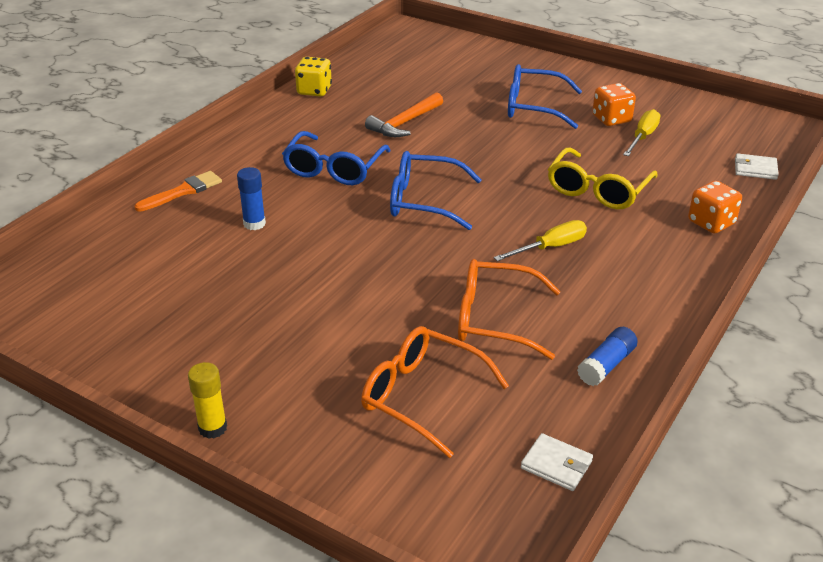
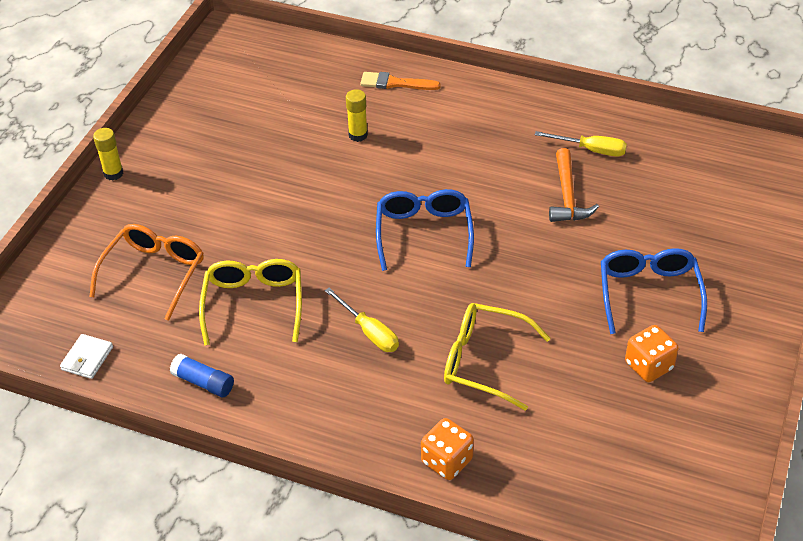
camera: 80 degrees right, 10 degrees up
orange brush [134,171,222,212] -> orange brush turned 150 degrees clockwise [360,72,441,90]
blue glue stick [237,167,266,230] -> yellow glue stick [346,89,368,142]
blue glasses [282,131,391,185] -> none
yellow dice [295,57,332,97] -> none
orange hammer [365,92,443,137] -> orange hammer turned 120 degrees counterclockwise [549,148,599,222]
orange glasses [458,259,561,360] -> yellow glasses [199,259,302,346]
yellow screwdriver [623,109,660,156] -> yellow screwdriver moved to [535,131,627,157]
white wallet [735,153,779,180] -> none

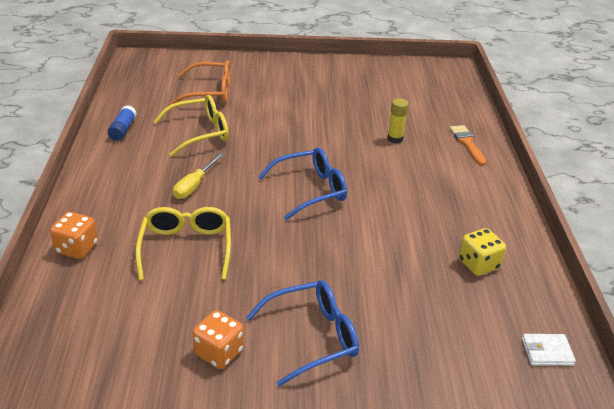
camera: 65 degrees right, 10 degrees down
white wallet [60,334,113,379] -> white wallet moved to [522,334,576,366]
yellow glue stick [93,128,123,181] -> none
yellow screwdriver [535,131,627,157] -> yellow dice [459,228,506,276]
orange hammer [549,148,599,222] -> none

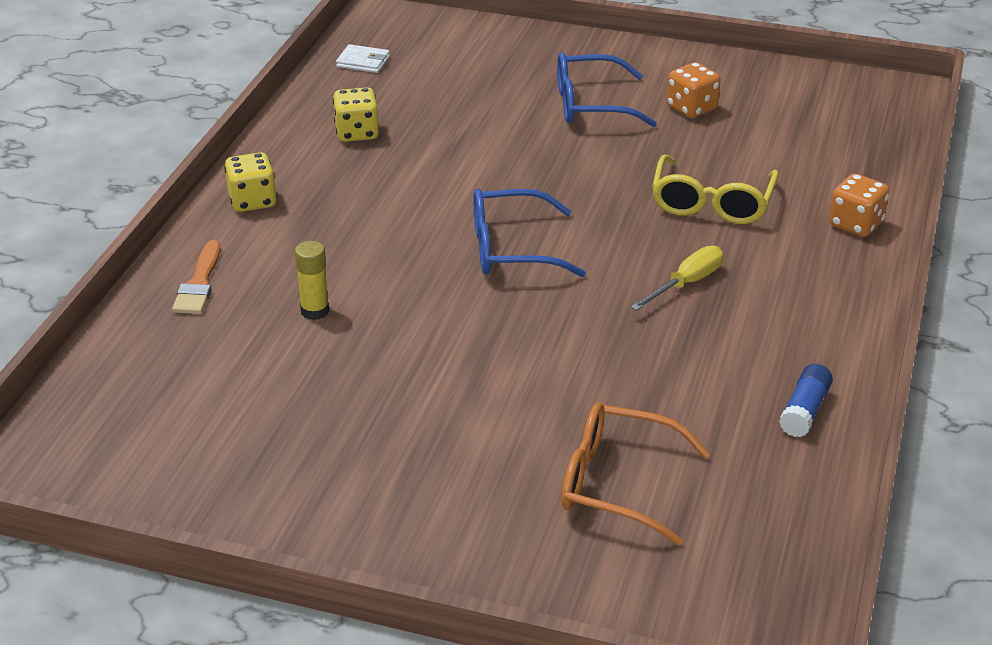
camera: 160 degrees left, 0 degrees up
yellow glasses [153,95,229,156] -> none
none -> yellow dice [224,152,277,212]

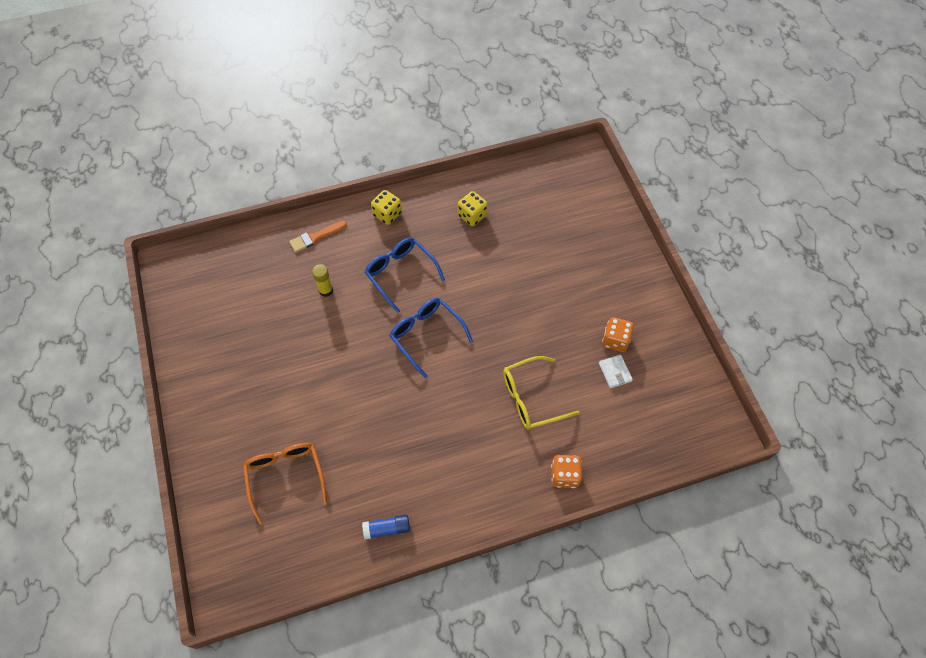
camera: 55 degrees right, 25 degrees up
white wallet [336,44,390,73] -> white wallet moved to [599,355,633,388]
blue glasses [557,52,657,127] -> blue glasses moved to [365,238,445,313]
yellow screwdriver [631,246,723,311] -> none

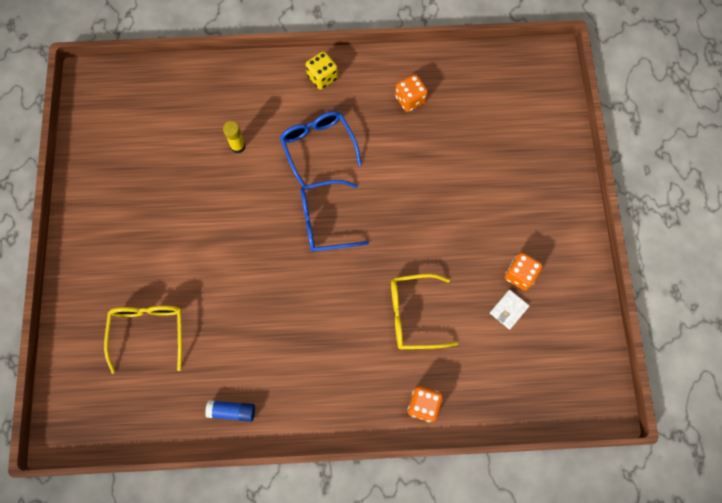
camera: 15 degrees right, 10 degrees up
orange glasses [243,443,327,524] -> yellow glasses [104,306,182,374]
orange brush [289,220,347,252] -> none
blue glasses [390,298,473,378] -> blue glasses turned 75 degrees counterclockwise [300,180,369,252]
yellow dice [458,191,488,226] -> orange dice [395,74,428,112]
white wallet [599,355,633,388] -> white wallet turned 45 degrees clockwise [490,290,530,330]

